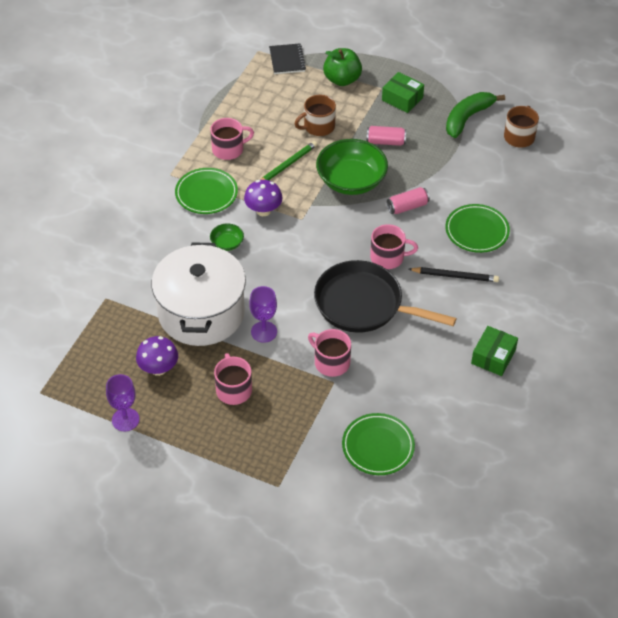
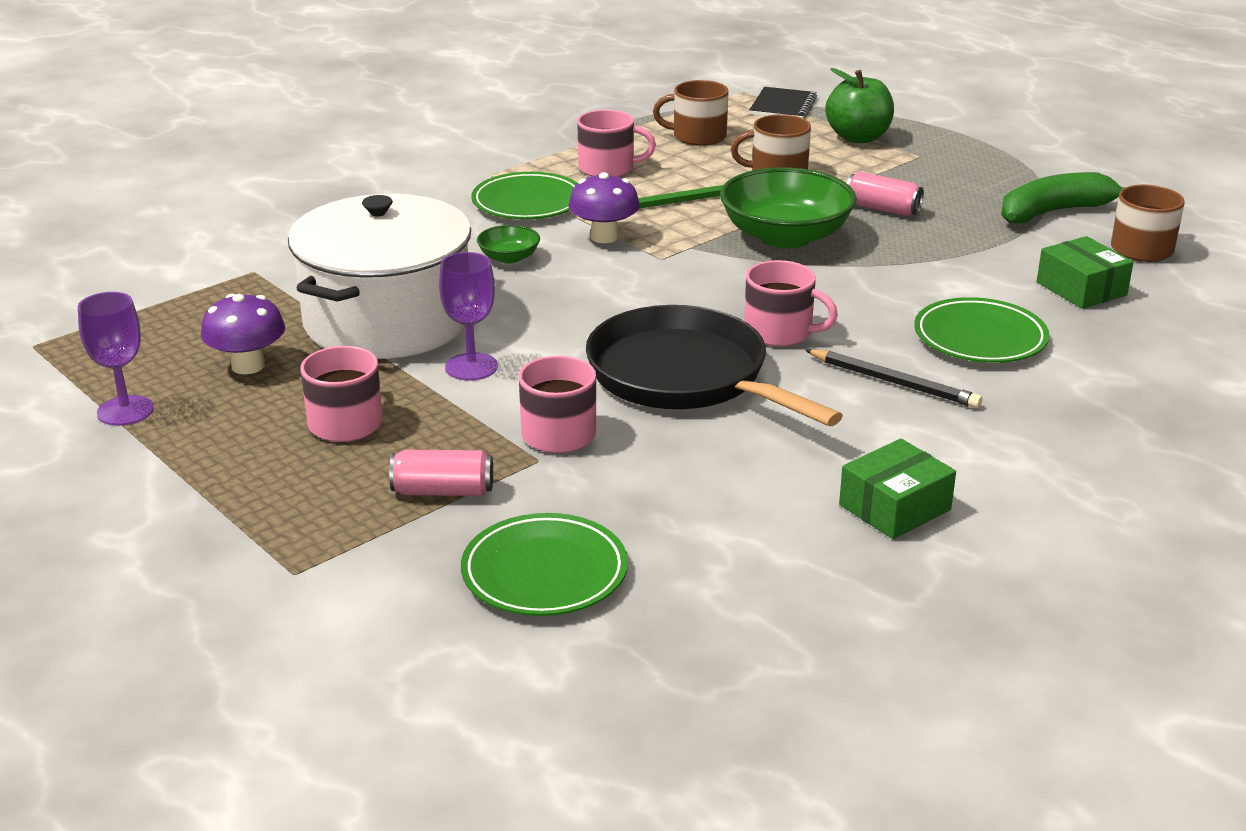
camera: 25 degrees right, 20 degrees down
green box [382,72,424,113] -> green box moved to [1037,236,1134,309]
pink can [387,187,430,214] -> pink can moved to [389,450,493,496]
none -> brown mug [653,80,729,146]

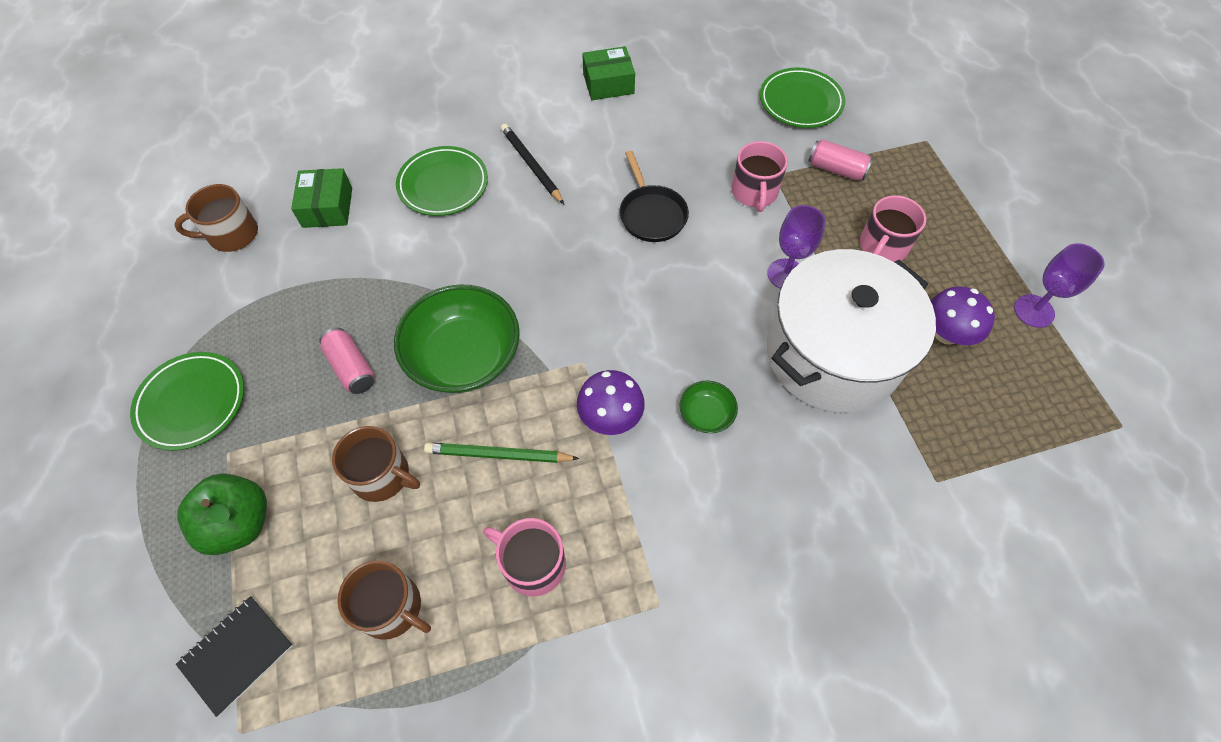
camera: 155 degrees left, 30 degrees up
green plate [471,172,577,219] -> green plate moved to [130,352,244,451]
black pan [586,305,843,426] -> black pan [619,151,689,242], size x0.56
pink mug [744,260,838,347] -> none
green banana [1001,172,1126,223] -> none

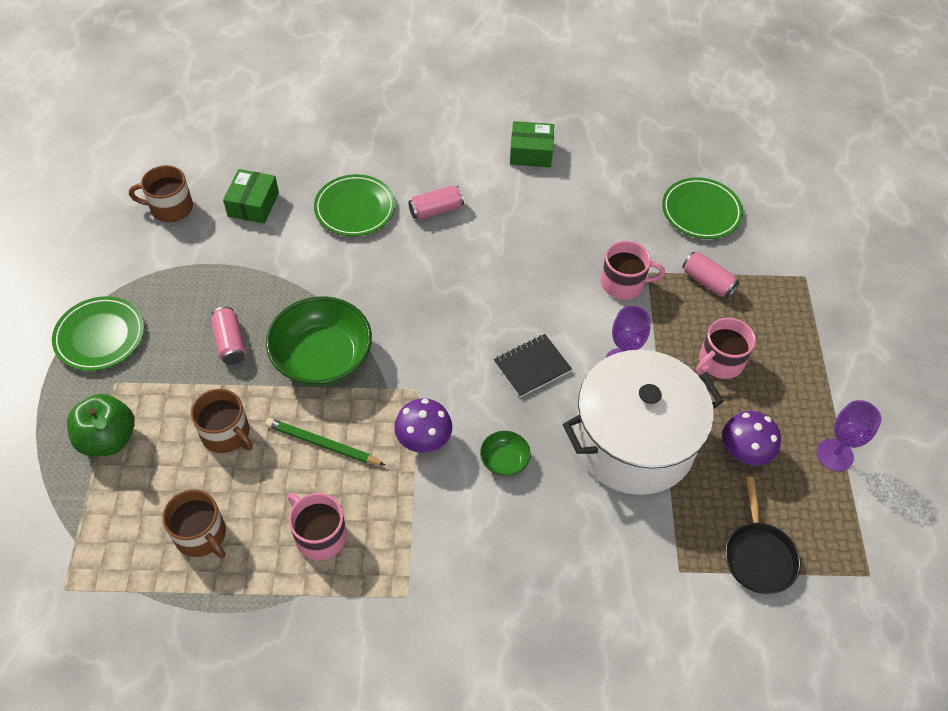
camera: 15 degrees right, 5 degrees down
black notebook [176,596,293,717] -> black notebook moved to [494,334,572,397]
black pencil [501,124,564,204] -> pink can [408,186,464,220]
black pan [619,151,689,242] -> black pan moved to [725,477,801,594]
pink mug [732,141,788,212] -> pink mug turned 105 degrees counterclockwise [601,241,665,300]

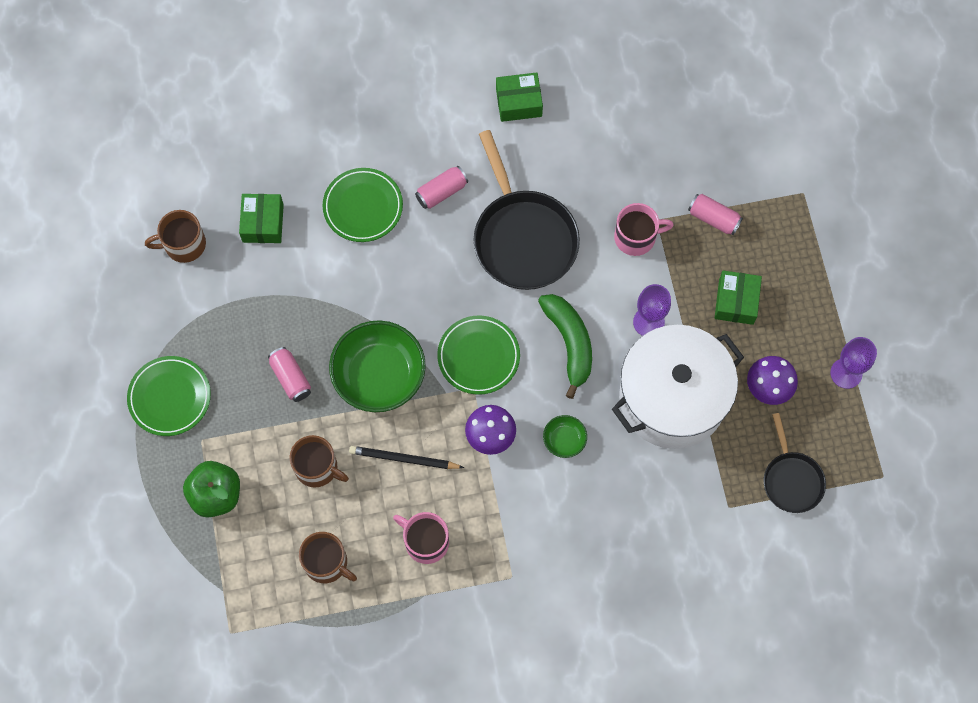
camera: 10 degrees left, 15 degrees up
green pencil [265,418,385,465] -> black pencil [349,446,464,469]
black notebook [494,334,572,397] -> green banana [538,294,592,399]
green plate [662,177,743,239] -> green plate moved to [437,315,520,395]
pink mug [696,318,756,379] -> green box [715,270,762,325]
none -> black pan [473,130,580,290]

